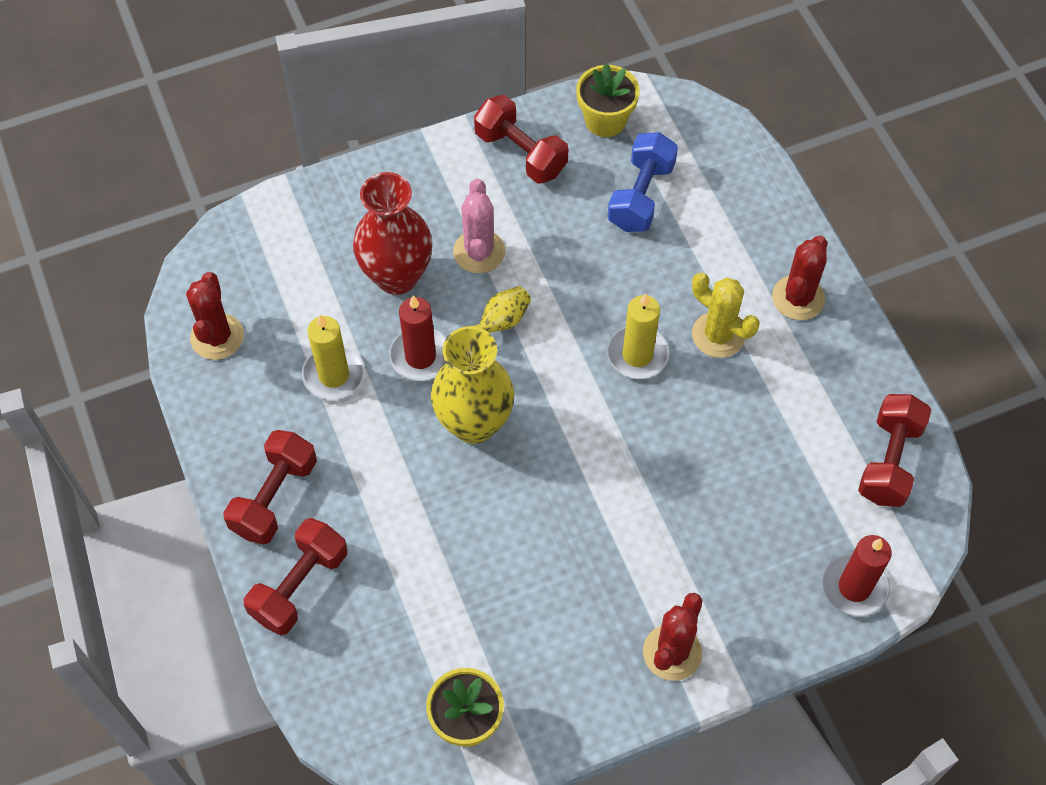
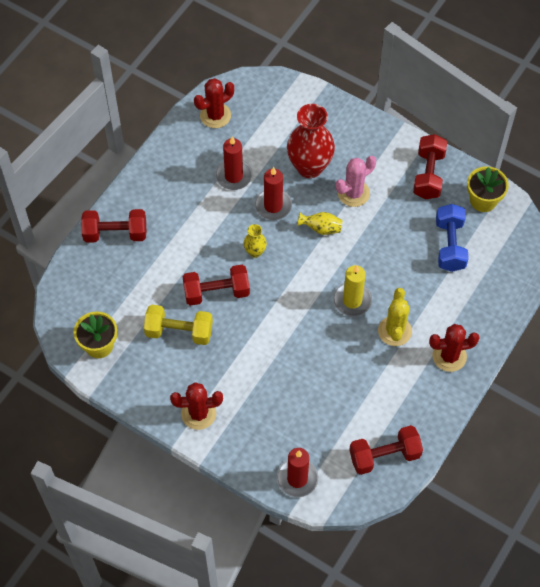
camera: 55 degrees right, 0 degrees up
red dumbbell [223,430,317,544] -> red dumbbell moved to [182,265,250,306]
yellow candle [302,315,365,400] -> red candle [215,136,252,190]
yellow vase [431,326,515,444] -> yellow vase [243,224,267,258], size x0.47
blue dumbbell [608,132,678,232] -> blue dumbbell turned 75 degrees counterclockwise [436,204,469,272]
none -> yellow dumbbell [144,304,213,345]

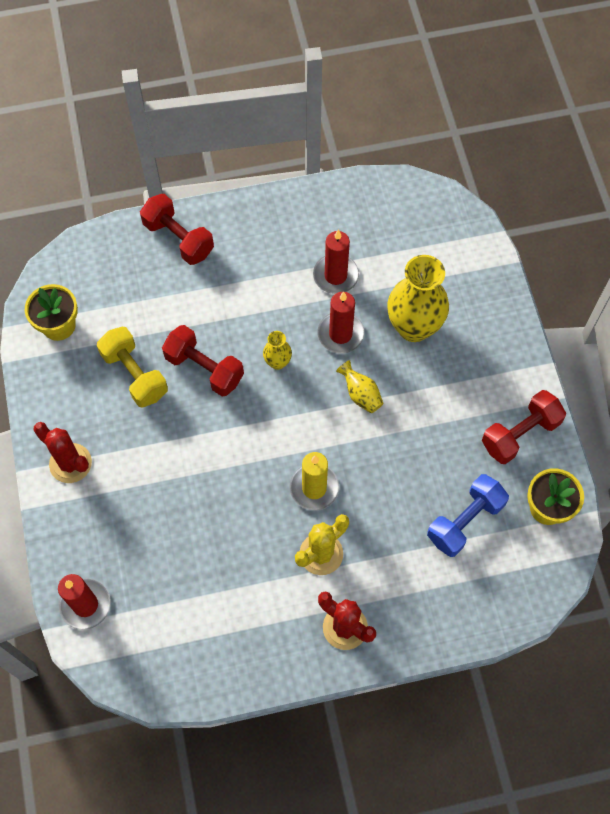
camera: 45 degrees right, 5 degrees up
red cactus [194,78,234,128] -> none
red vase [287,104,335,178] -> yellow vase [387,255,449,342]
pink cactus [336,156,376,207] -> none
red dumbbell [349,425,423,475] -> none

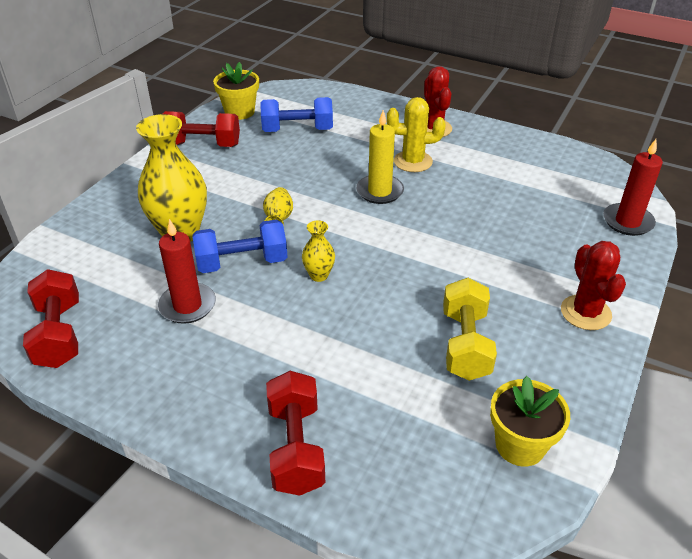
camera: 140 degrees left, 25 degrees down
red dumbbell [162,325,244,396] -> red dumbbell moved to [23,269,79,368]
red candle [317,292,365,354] -> blue dumbbell [193,220,287,273]

